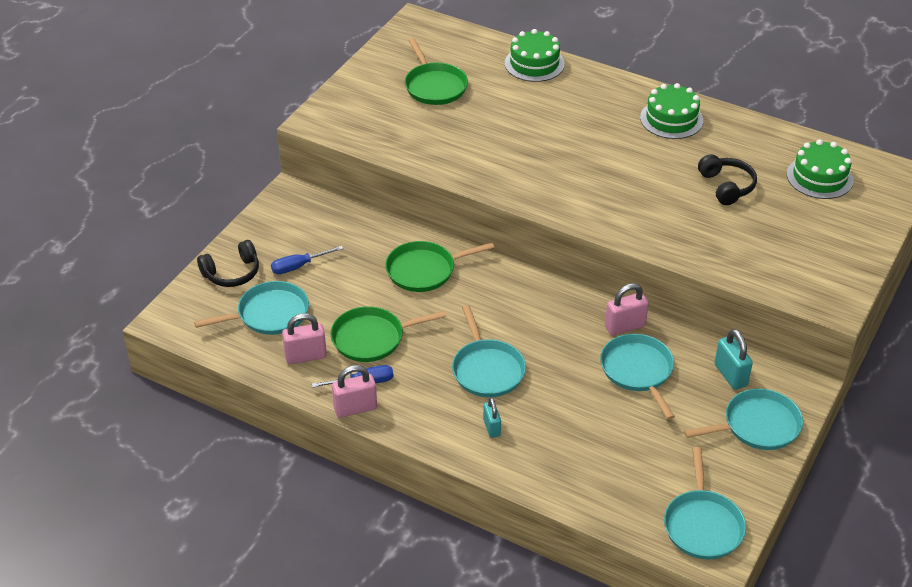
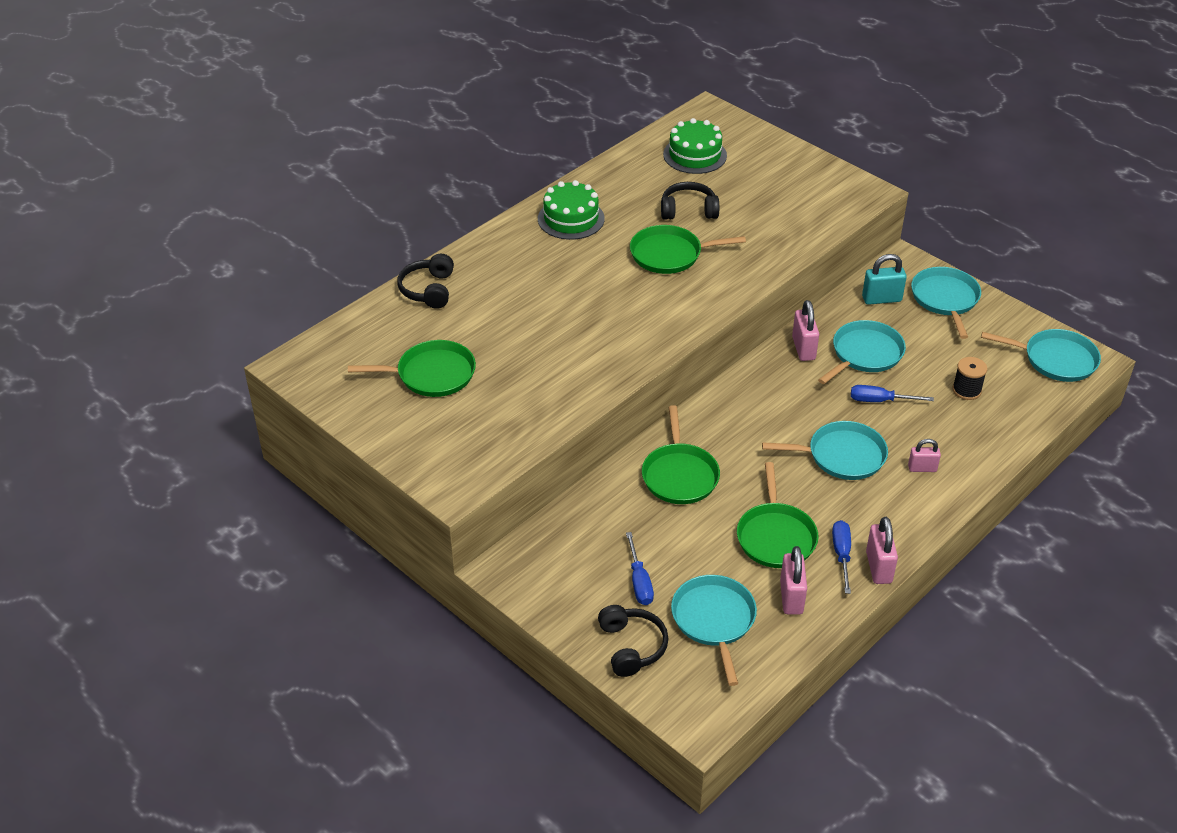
camera: 75 degrees left, 0 degrees up
turquoise padlock [483,397,501,438] -> pink padlock [908,439,941,472]
green cake [505,29,565,82] -> black headphones [397,254,454,309]
turquoise pan [600,334,675,420] -> turquoise pan turned 135 degrees clockwise [818,320,906,384]
none -> green pan [630,225,746,274]
none -> blue screwdriver [851,385,934,402]
none -> black spool [952,357,987,400]

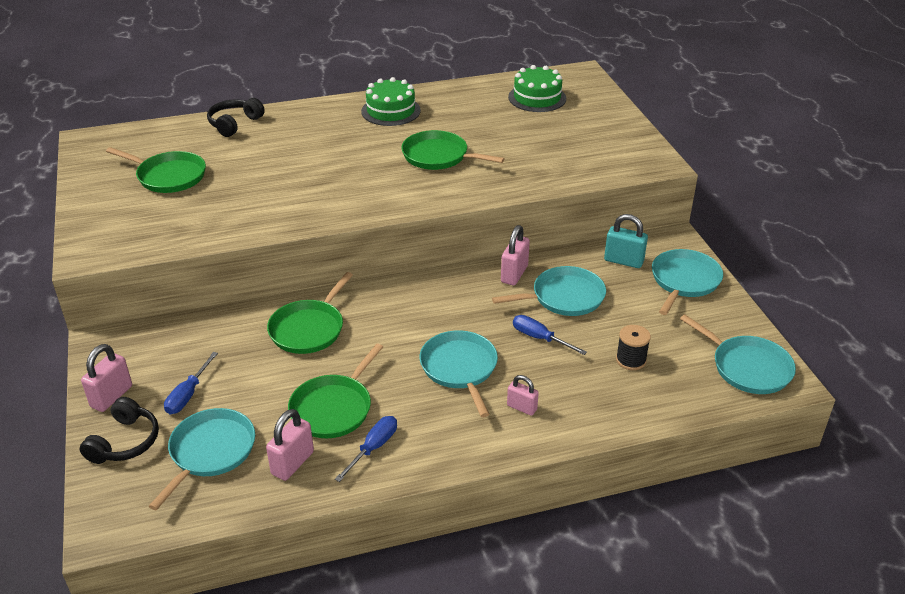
camera: 30 degrees right, 5 degrees down
black headphones [661,182,719,220] -> none
turquoise pan [762,421,888,480] -> turquoise pan turned 135 degrees counterclockwise [420,330,498,417]
pink padlock [866,517,898,584] -> pink padlock moved to [81,344,132,412]

